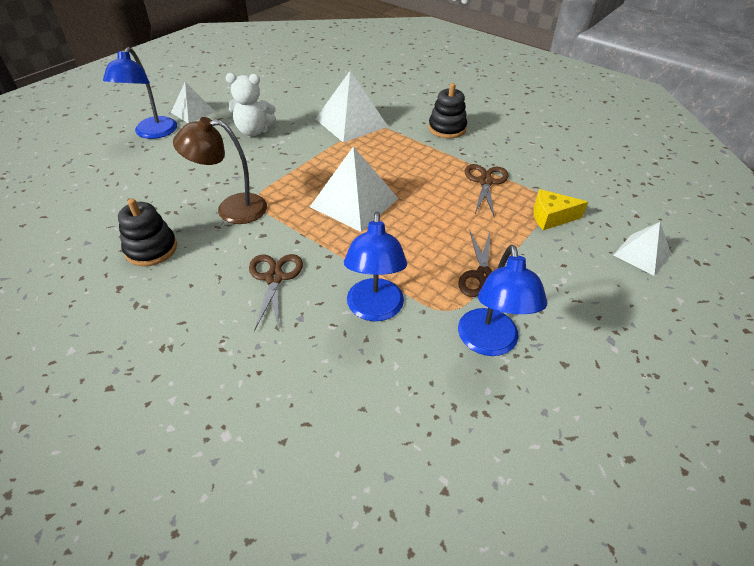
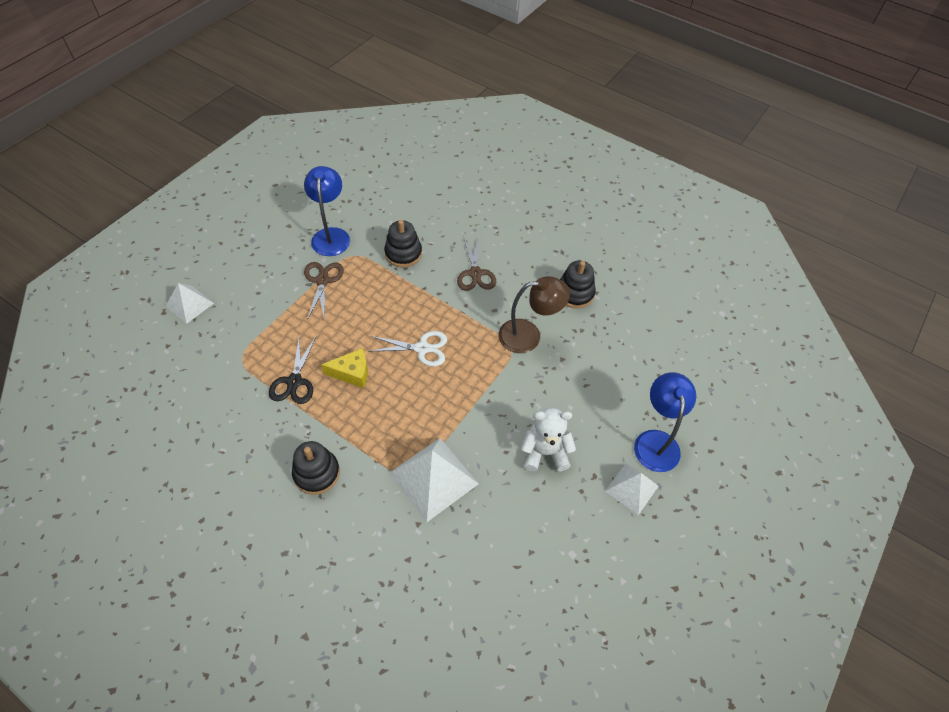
camera: 175 degrees right, 10 degrees up
white pyramid [310,146,399,232] -> white scissors [371,331,447,367]
blue lamp [344,212,407,321] -> black stacking toy [384,220,422,267]
brown scissors [464,164,508,218] -> black scissors [269,337,316,404]
yellow cheese [533,189,588,230] -> yellow cheese moved to [321,348,368,388]

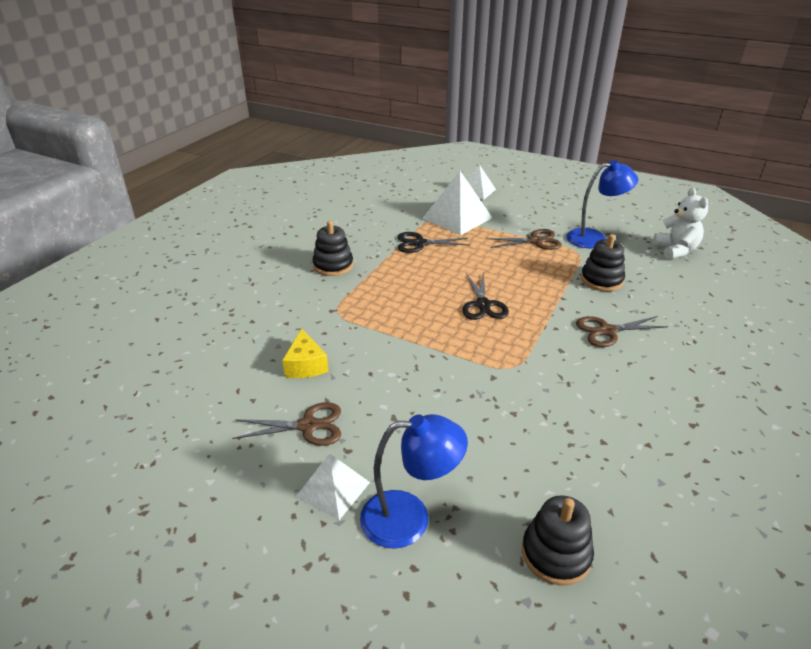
camera: 85 degrees right, 20 degrees down
yellow cheese [321,348,368,388] -> yellow cheese moved to [282,328,329,378]
white scissors [371,331,447,367] -> black scissors [462,272,509,320]
white pyramid [389,438,479,522] -> white pyramid moved to [422,171,492,235]
brown lamp [499,276,570,353] -> none
white teddy bear [521,408,576,471] -> white teddy bear moved to [653,188,708,259]
black stacking toy [560,261,596,308] -> black stacking toy moved to [522,495,594,586]
none -> brown scissors [232,402,341,446]

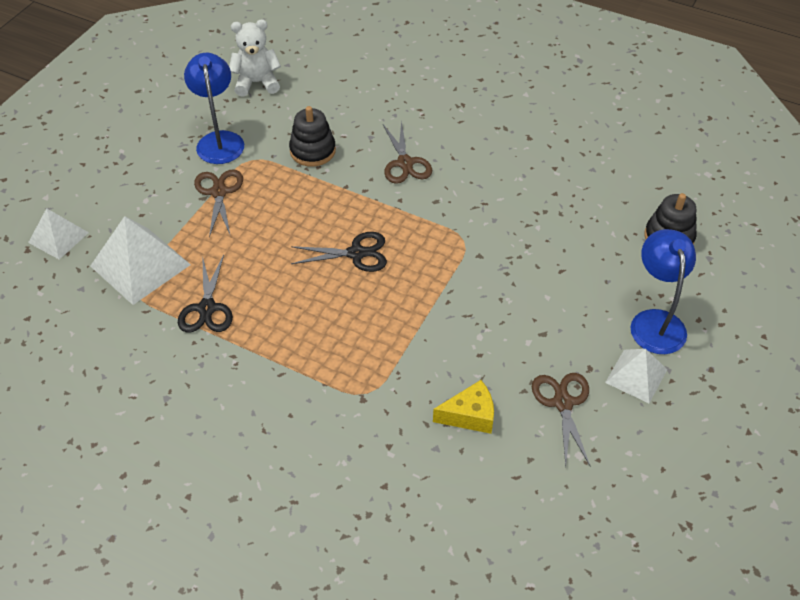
camera: 90 degrees left, 15 degrees up
black stacking toy [312,221,353,276] -> none

